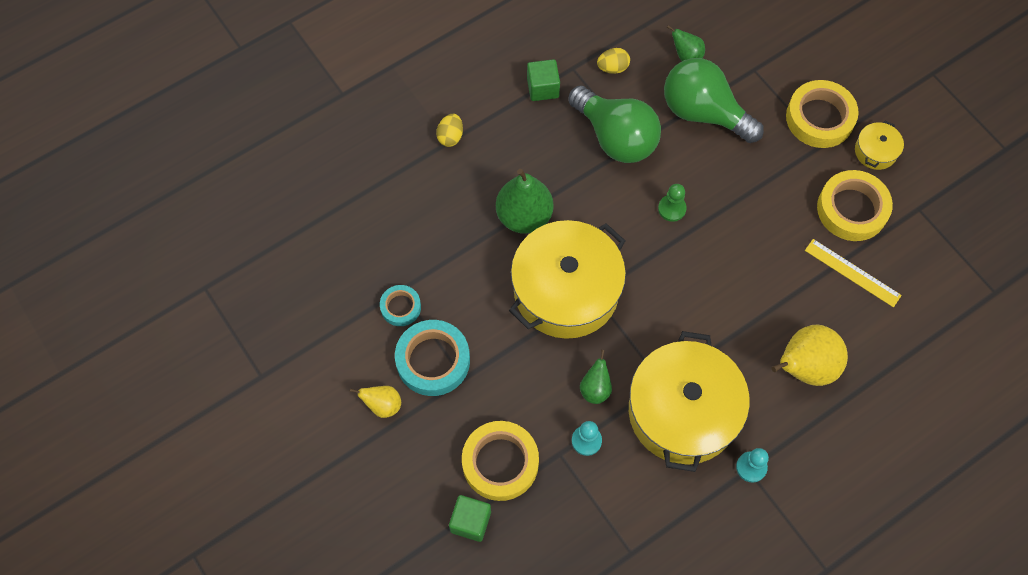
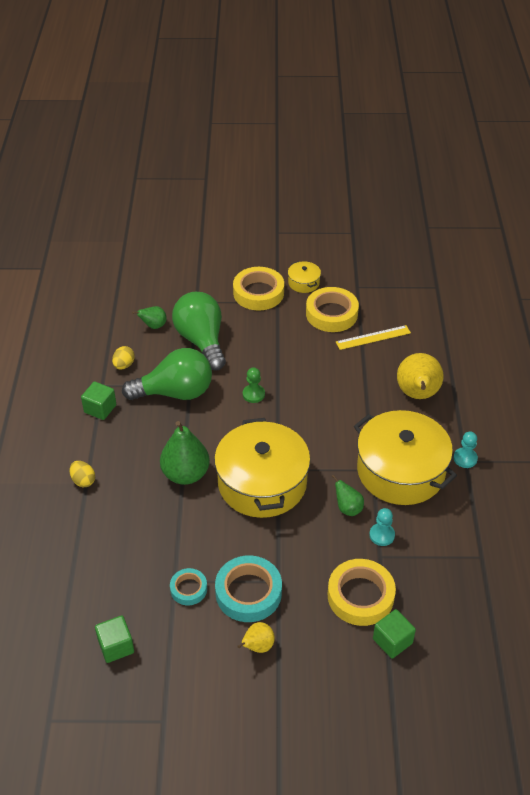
camera: 55 degrees left, 20 degrees down
green light bulb [664,58,764,143] -> green light bulb turned 90 degrees clockwise [172,292,226,371]
none -> green cube [95,616,134,663]

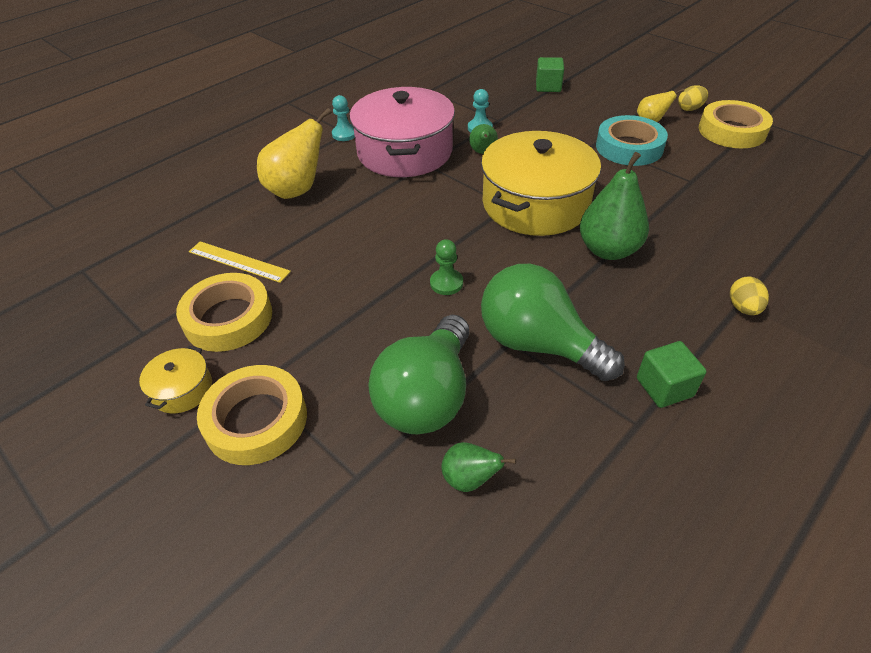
camera: 135 degrees left, 0 degrees up
green cube [95,616,134,663] -> none
yellow egg [112,346,135,370] -> yellow egg moved to [678,85,708,111]
turquoise tape [170,568,207,605] -> none
yellow tape [328,559,396,626] -> yellow tape moved to [699,100,773,148]
yellow pot [354,410,457,505] -> pink pot [350,87,455,177]

